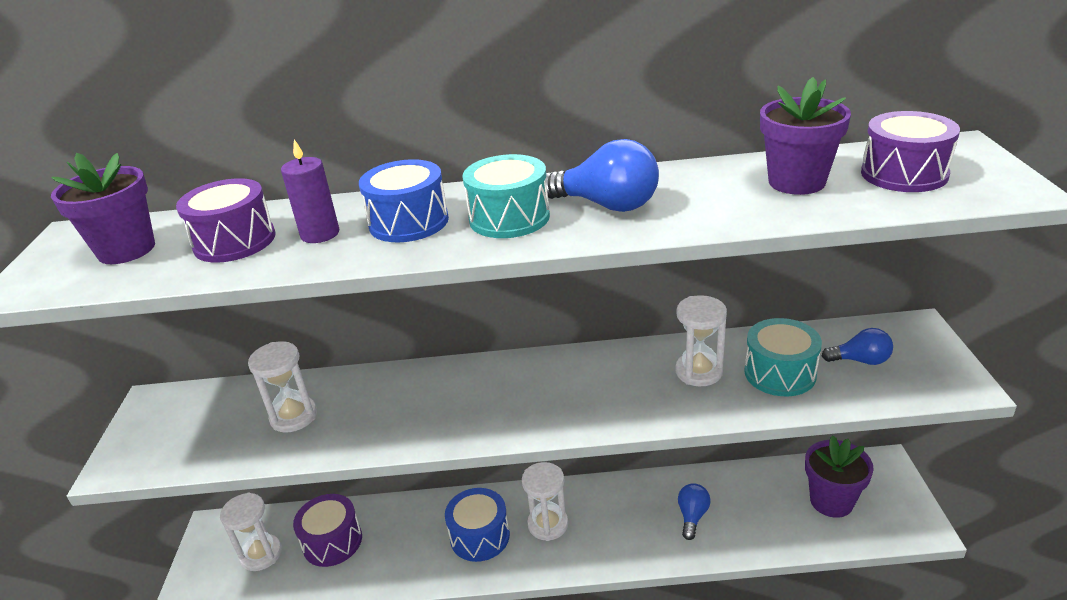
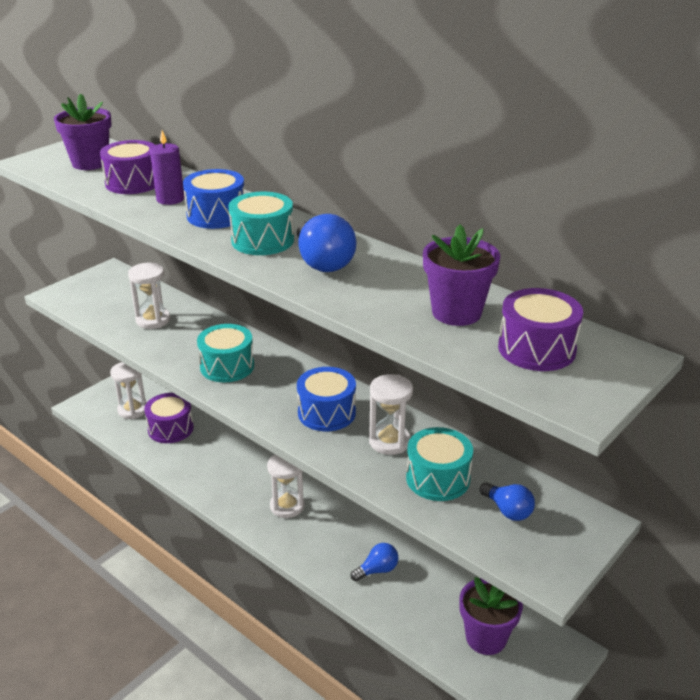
camera: 40 degrees right, 0 degrees up
blue drum [445,488,510,562] -> blue drum moved to [297,367,356,431]
none -> turquoise drum [197,324,254,382]

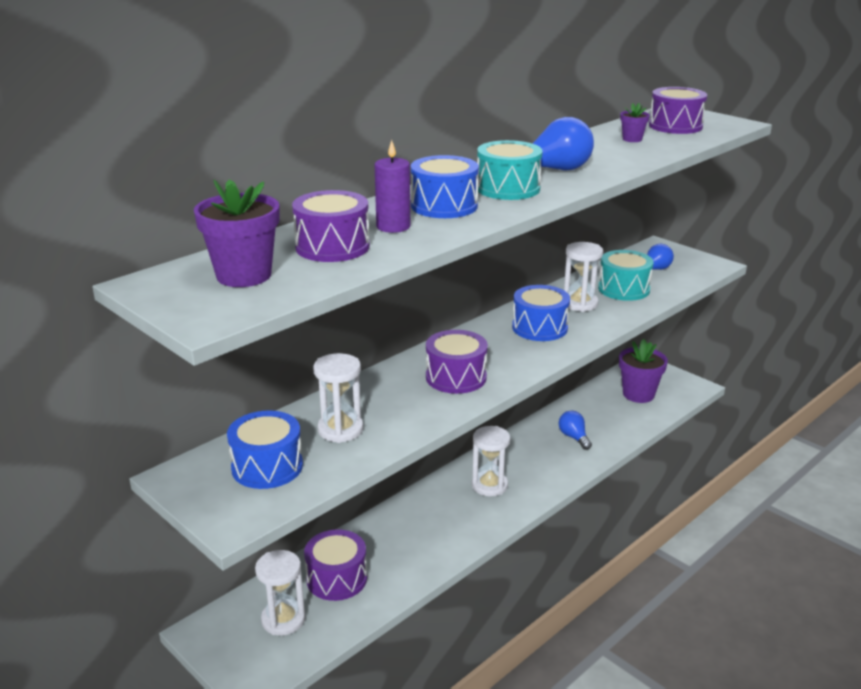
camera: 85 degrees left, 5 degrees down
turquoise drum [197,324,254,382] -> purple drum [426,330,488,394]
purple flower pot [423,225,500,326] -> purple flower pot [620,103,650,142], size x0.51
none -> blue drum [227,410,303,489]

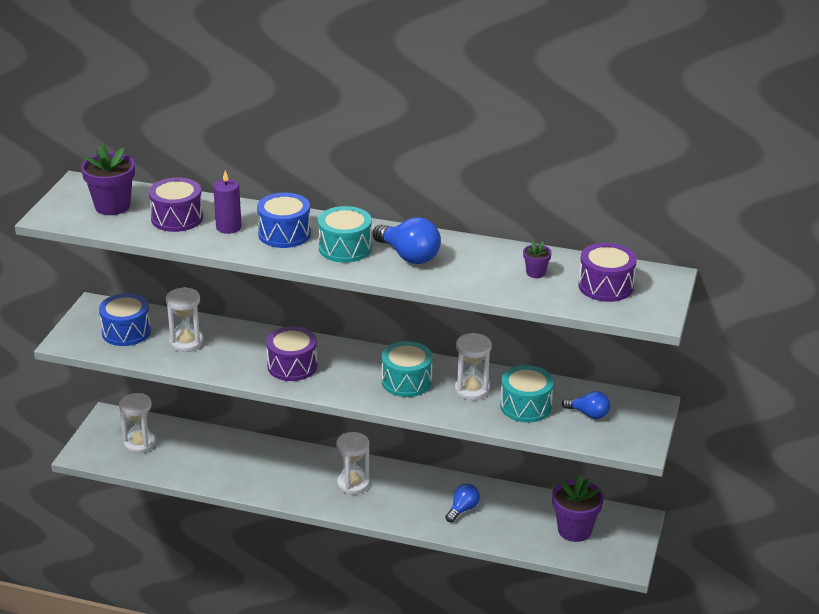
camera: 60 degrees right, 5 degrees up
purple drum [304,529,367,601] -> none
blue drum [512,285,570,341] -> turquoise drum [382,341,433,397]

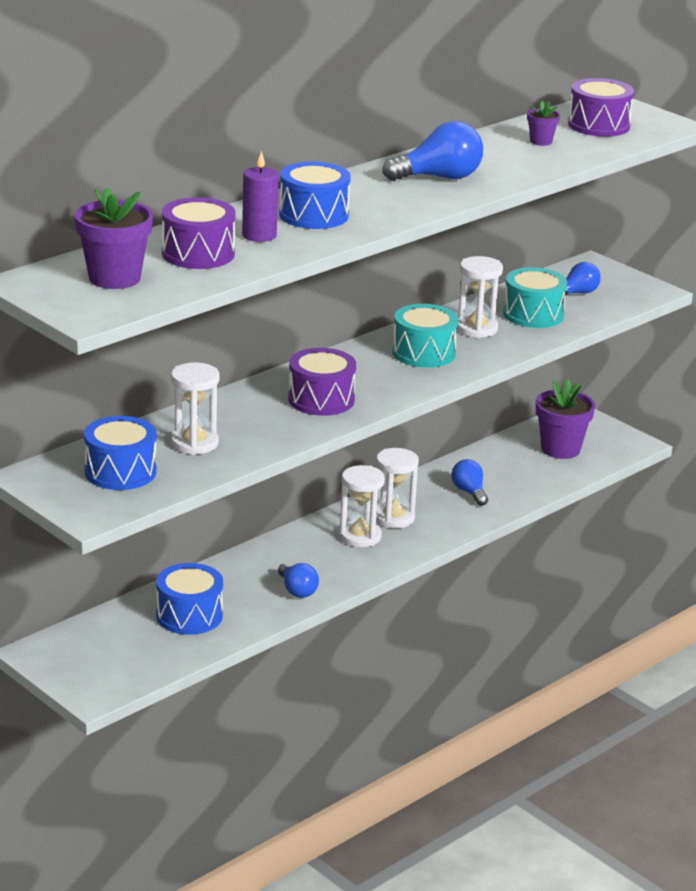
camera: 60 degrees left, 5 degrees down
white hourglass [119,393,156,454] -> white hourglass moved to [376,448,419,528]
turquoise drum [318,206,372,263] -> none
none -> blue drum [156,563,223,635]
none -> blue light bulb [278,563,319,598]

